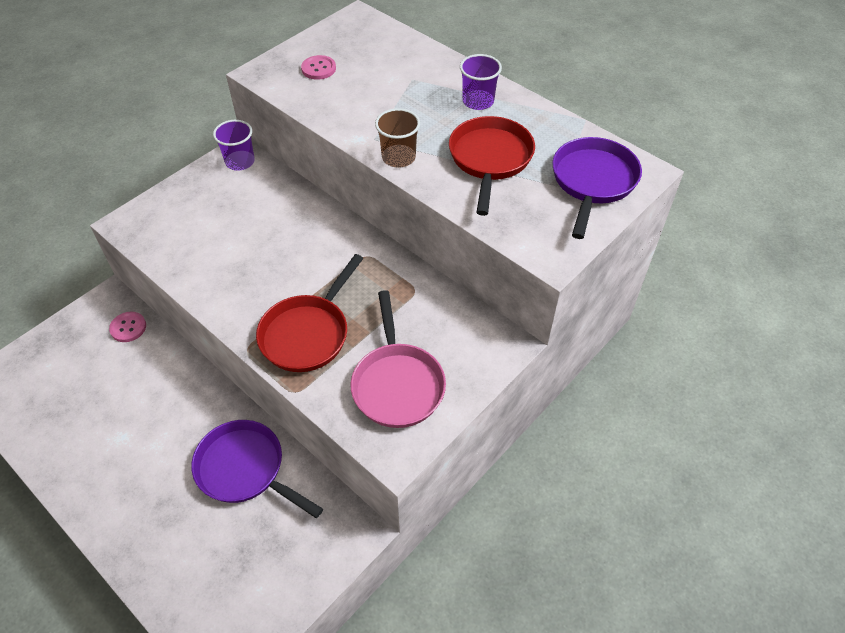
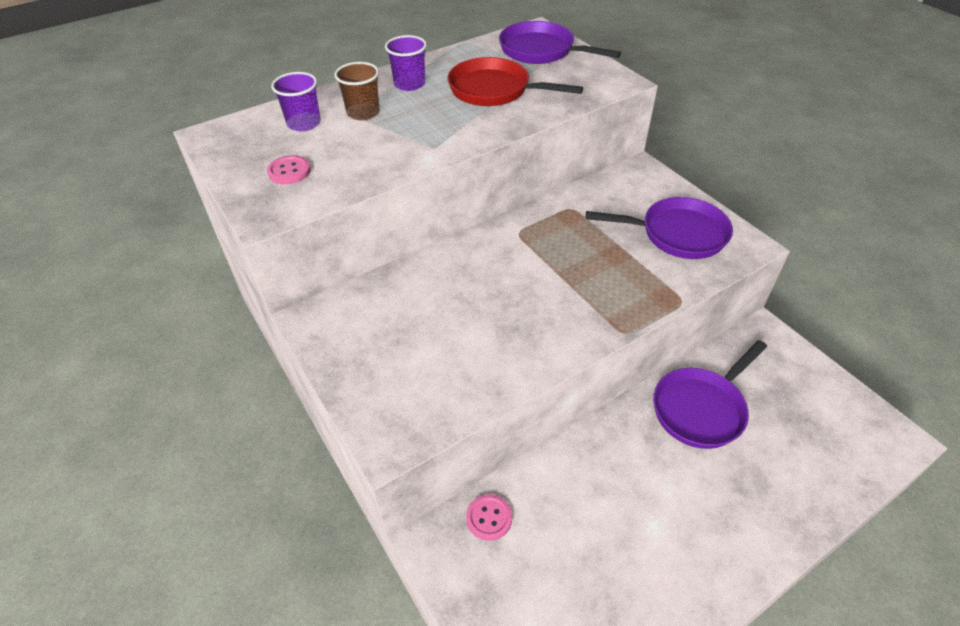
camera: 75 degrees left, 5 degrees down
purple cup [213,120,255,171] -> purple cup moved to [271,72,321,131]
red pan [256,254,364,372] -> none
pink pan [351,290,446,428] -> purple pan [586,197,733,259]
brown cup [375,108,420,168] -> brown cup moved to [334,62,380,120]

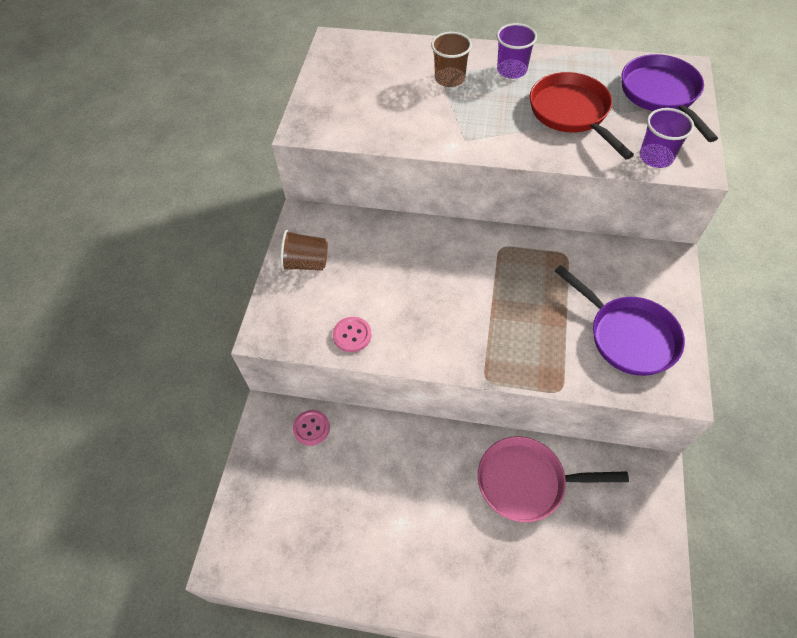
camera: 45 degrees right, 10 degrees up
pink button [267,155,311,184] -> pink button moved to [333,317,372,352]
purple cup [271,72,321,131] -> purple cup moved to [639,108,694,168]
purple pan [653,340,767,449] -> pink pan [478,436,629,522]
none -> brown cup [280,230,328,271]

